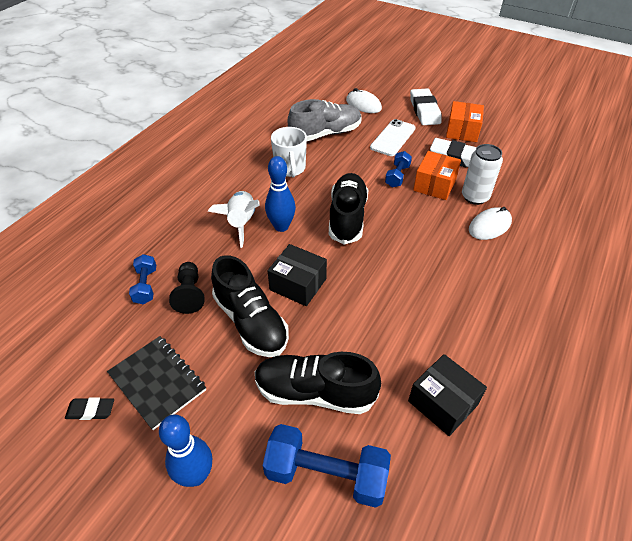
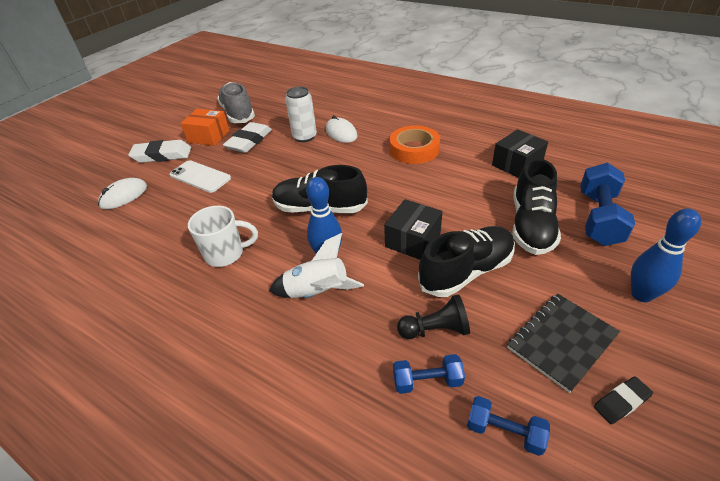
camera: 85 degrees left, 5 degrees down
black eraser [65,397,114,420] -> black eraser turned 60 degrees clockwise [594,377,653,424]
grey shoe [288,99,362,141] -> grey shoe moved to [217,82,255,123]
blue dumbbell [385,151,412,187] -> blue dumbbell moved to [467,396,550,456]
orange box [413,151,461,200] -> none
none -> orange tape [389,125,440,164]

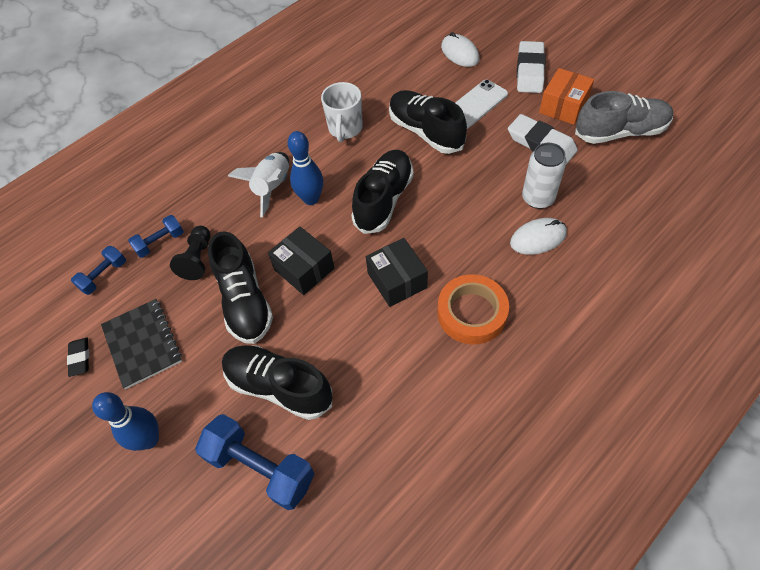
camera: 105 degrees right, 15 degrees up
blue dumbbell [393,354,465,394] -> blue dumbbell turned 45 degrees clockwise [128,215,184,258]
black box [492,129,548,178] -> black box moved to [366,238,428,307]
none -> black shoe [389,90,467,154]

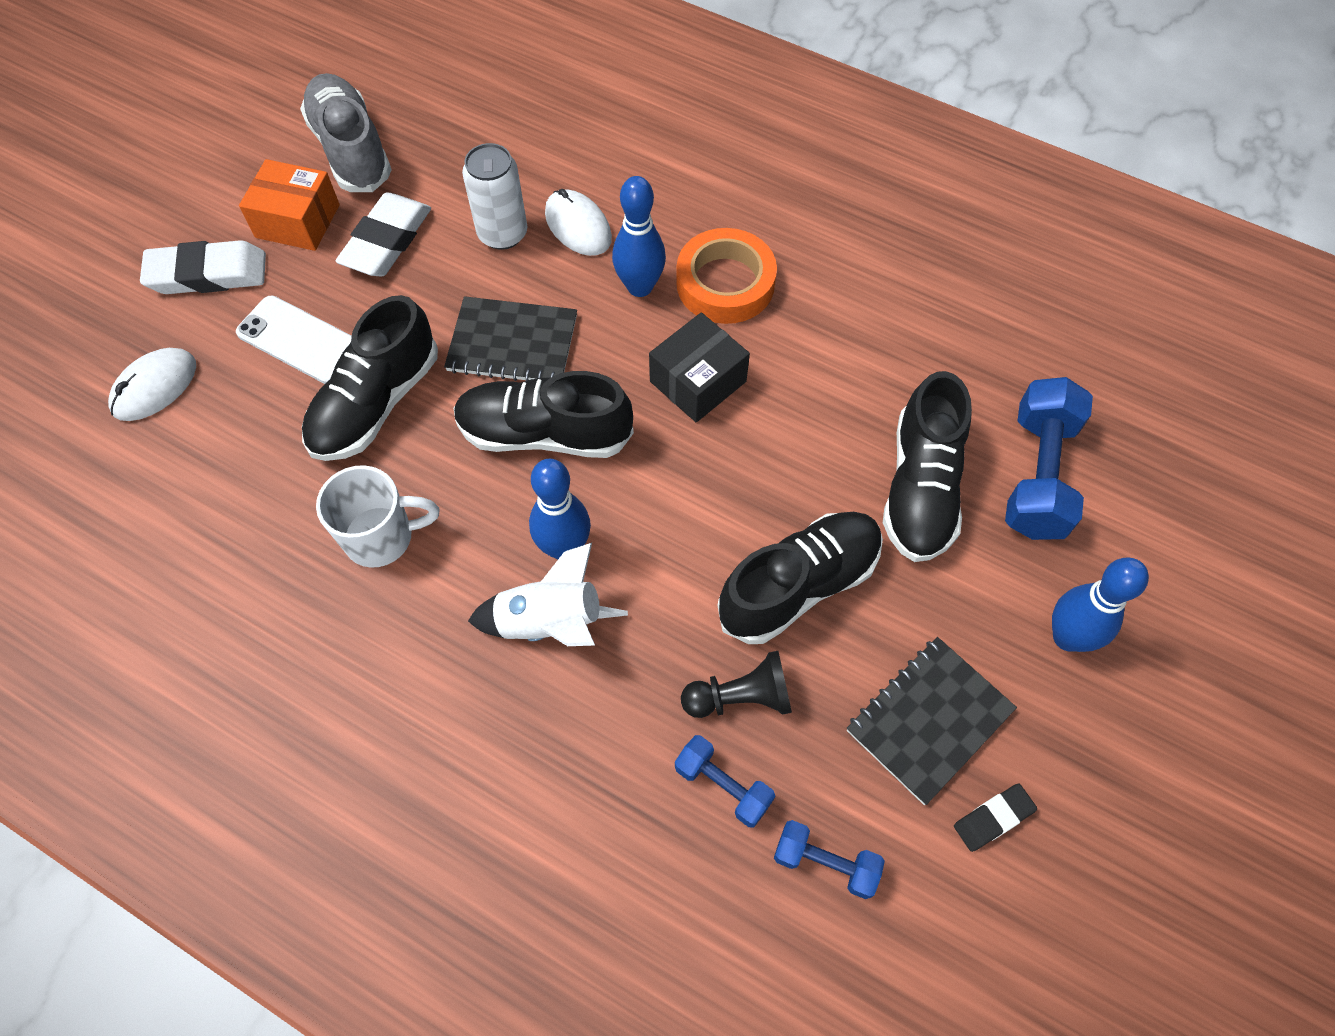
camera: 110 degrees left, 5 degrees up
black box [268,227,334,295] -> none
none -> black notebook [444,296,577,381]
none -> blue bowling pin [612,176,666,297]

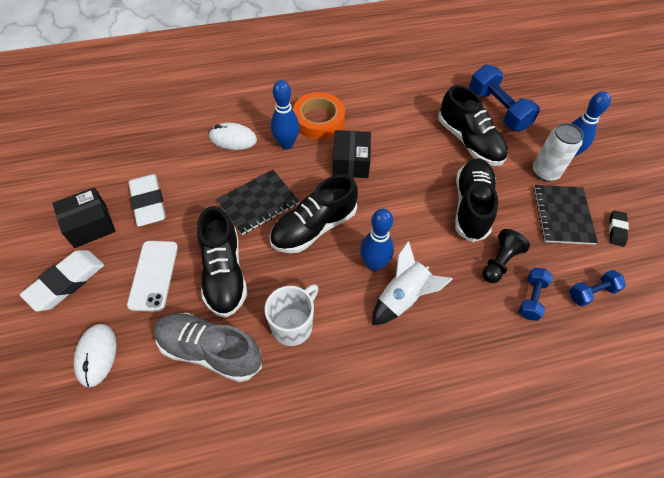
camera: 45 degrees left, 5 degrees down
white phone [236,296,352,384] -> white phone turned 75 degrees counterclockwise [127,241,178,312]
orange box [239,159,340,251] -> black box [52,187,116,248]
grey shoe [300,73,392,192] -> grey shoe moved to [154,313,262,382]
white can [462,143,527,250] -> white can moved to [533,123,583,181]
blue dumbbell [675,735,775,827] -> blue dumbbell turned 60 degrees counterclockwise [519,268,553,321]

